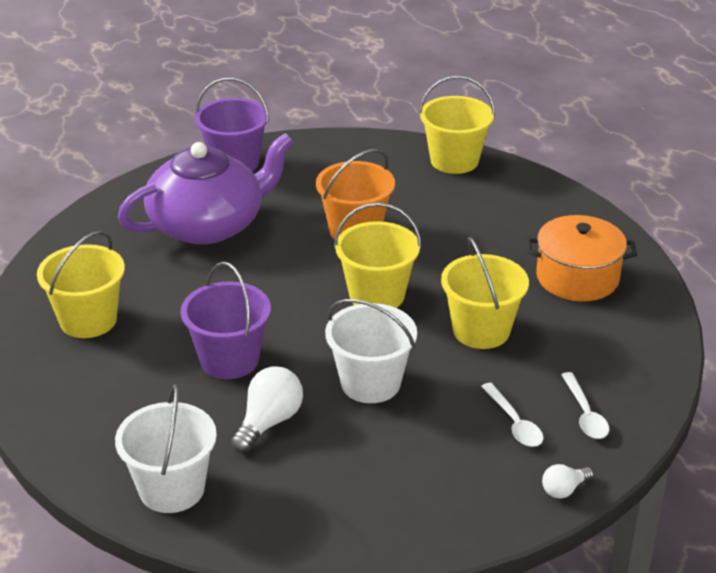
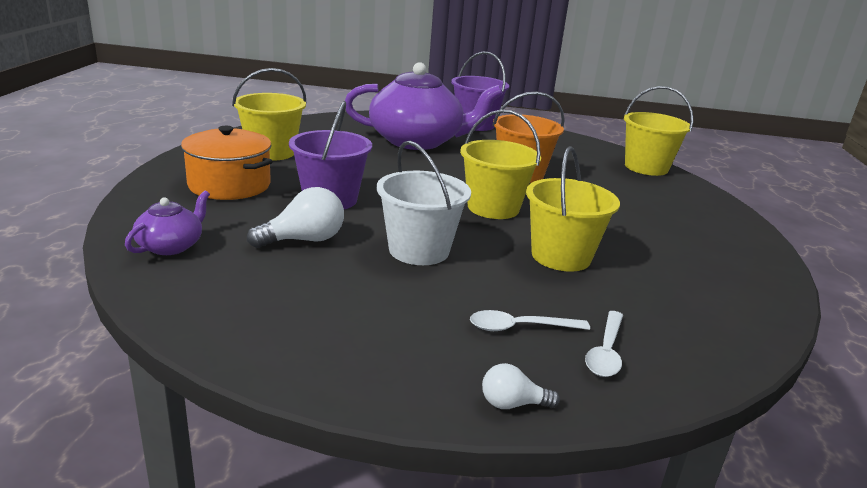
camera: 30 degrees right, 10 degrees down
white bucket [115,384,217,513] -> purple teapot [125,191,210,255]
white spoon [481,383,544,447] -> white spoon turned 75 degrees clockwise [470,310,590,331]
orange pot [526,215,637,302] -> orange pot moved to [181,126,273,200]

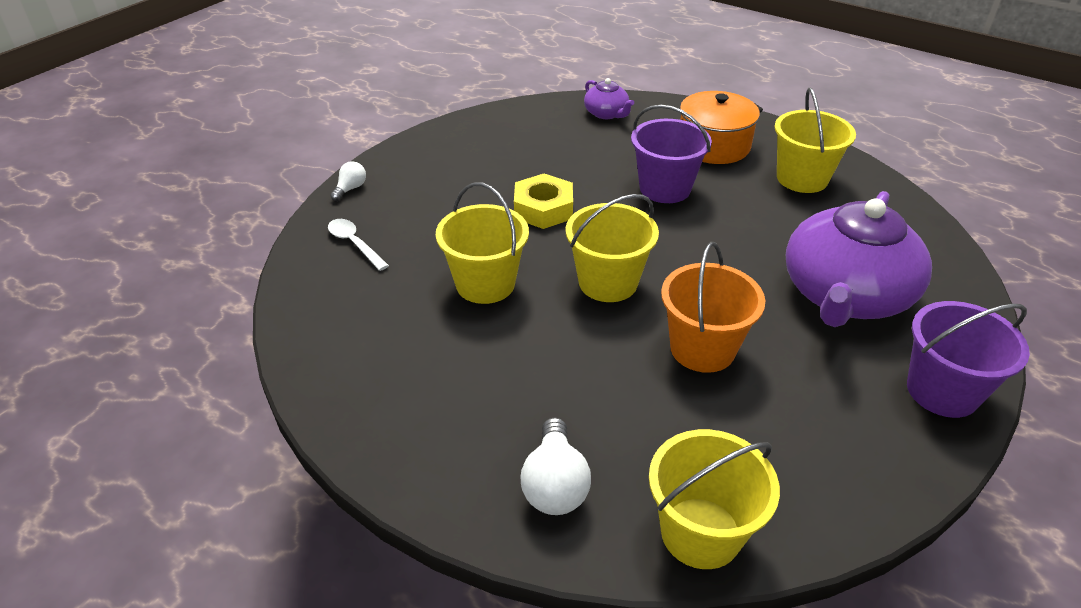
camera: 120 degrees right, 15 degrees up
white light bulb [247,187,344,248] -> white light bulb moved to [521,417,591,515]
white bucket [377,141,471,265] -> yellow nut [514,174,573,229]
white spoon [470,310,590,331] -> none

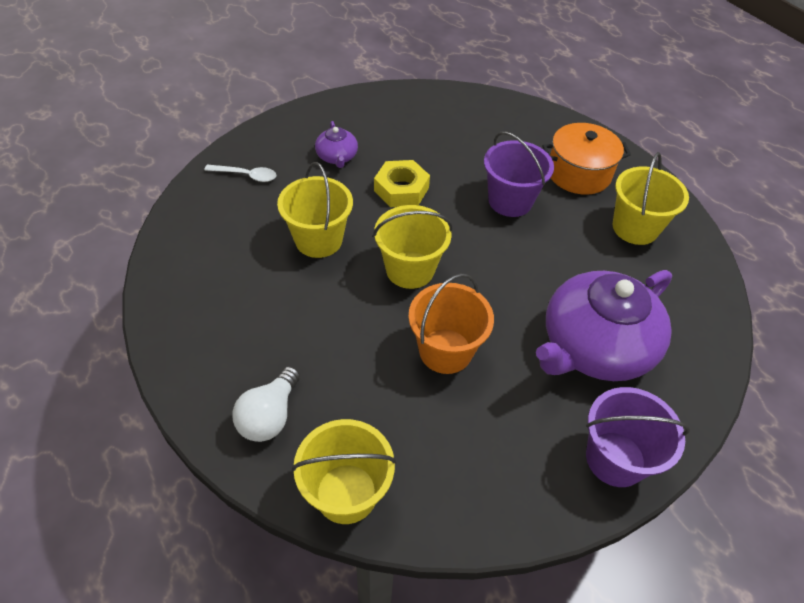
camera: 20 degrees right, 10 degrees up
white spoon [328,219,389,271] -> white spoon turned 120 degrees clockwise [204,165,277,182]
white light bulb [330,161,366,201] -> none
purple teapot [584,78,634,119] -> purple teapot moved to [315,121,358,168]

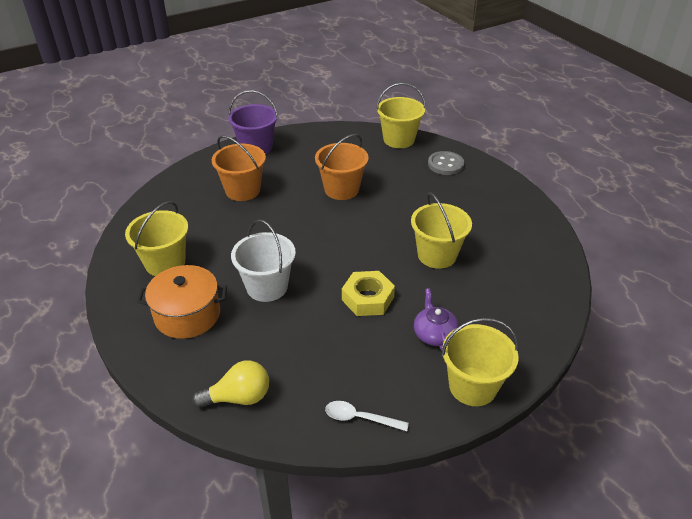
camera: 175 degrees left, 10 degrees down
white spoon [204,165,277,182] -> white spoon moved to [325,401,409,431]
white light bulb [232,366,300,442] -> grey button [428,151,464,175]
yellow bucket [373,205,453,289] -> yellow bucket moved to [441,318,519,406]
purple bucket [484,131,554,217] -> white bucket [231,220,296,302]
purple teapot [536,270,672,381] -> orange bucket [212,135,266,201]
none -> yellow light bulb [192,360,269,408]

